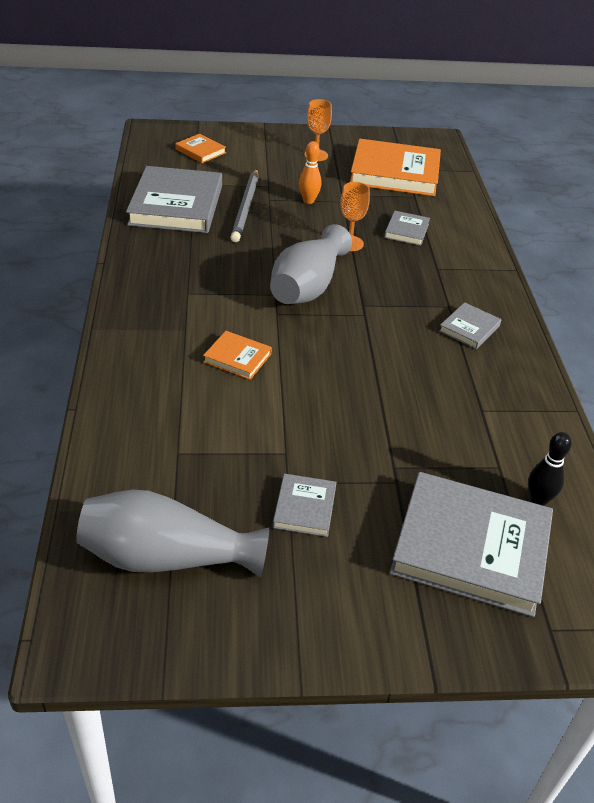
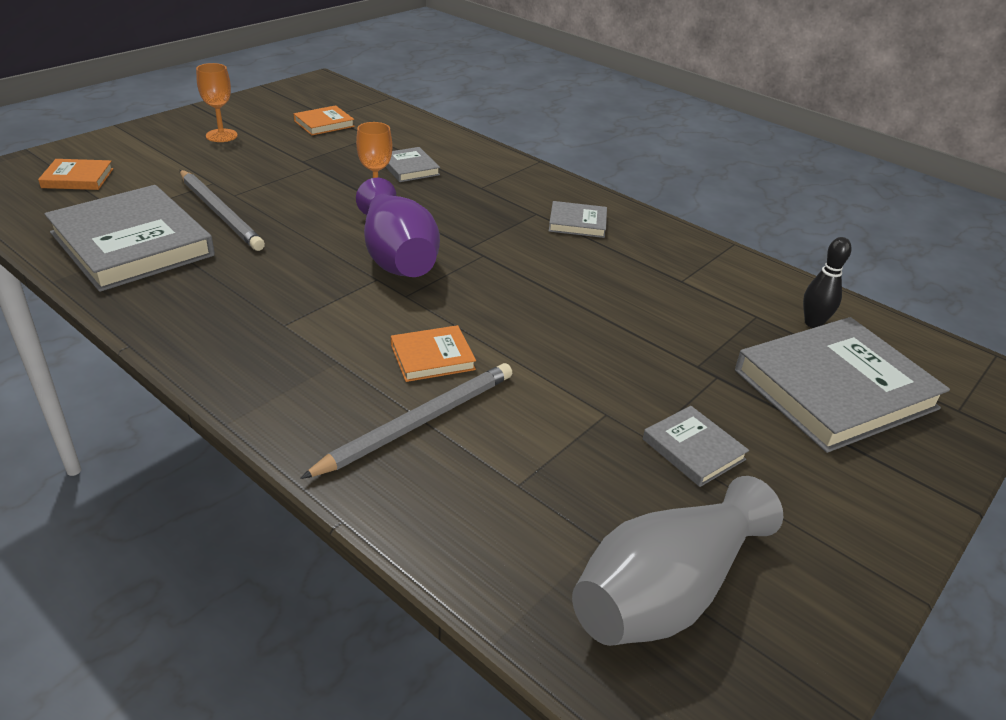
camera: 45 degrees left, 5 degrees down
grey vase [270,224,352,304] -> purple vase [356,178,440,277]
orange bowling pin [299,141,321,204] -> none
orange book [350,139,441,196] -> orange book [293,105,355,135], size x0.47
grey book [439,302,501,349] -> grey book turned 75 degrees counterclockwise [549,201,607,238]
none -> grey pencil [300,363,512,479]

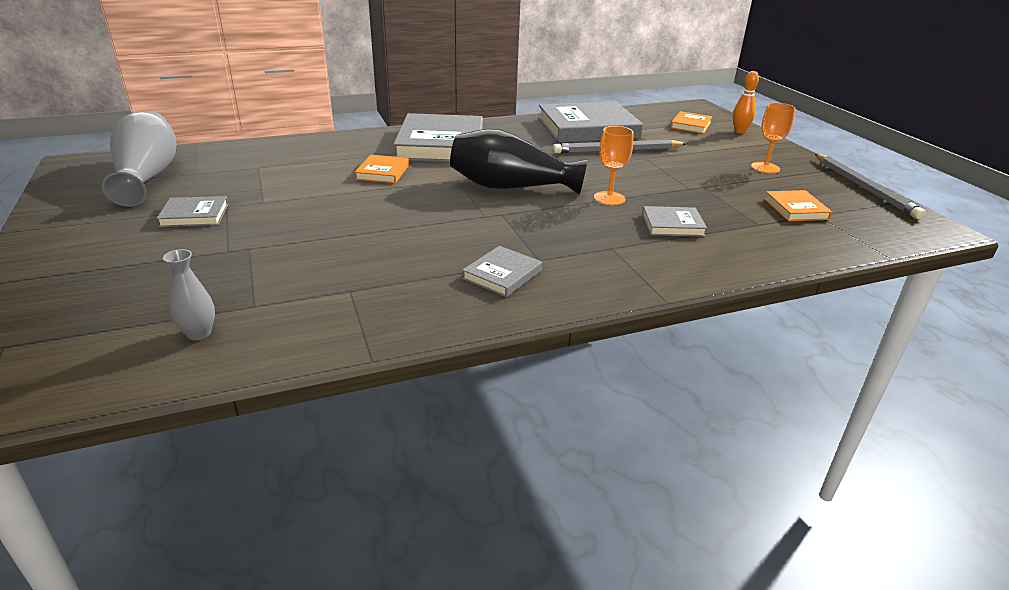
camera: 120 degrees right, 5 degrees down
grey pencil [300,363,512,479] -> grey pencil moved to [815,154,926,219]
purple vase [356,178,440,277] -> black vase [450,129,587,195]
grey book [735,317,950,453] -> grey book moved to [393,113,483,162]
black bowling pin [803,237,851,328] -> grey vase [163,249,215,340]
none -> orange bowling pin [733,71,759,134]

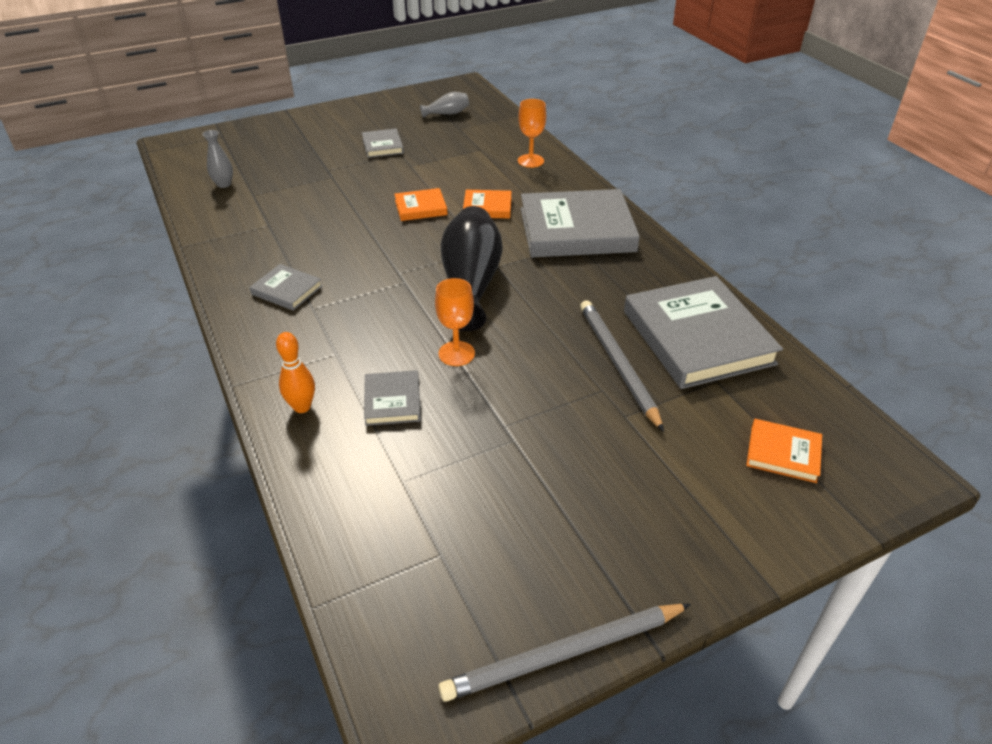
camera: 85 degrees right, 10 degrees up
grey vase [102,111,176,207] -> grey vase [420,92,469,118], size x0.46
orange bowling pin [733,71,759,134] -> orange bowling pin moved to [276,332,315,413]
orange goblet [751,103,796,174] -> orange goblet moved to [518,99,546,168]
orange book [764,190,832,221] -> orange book moved to [394,188,448,221]

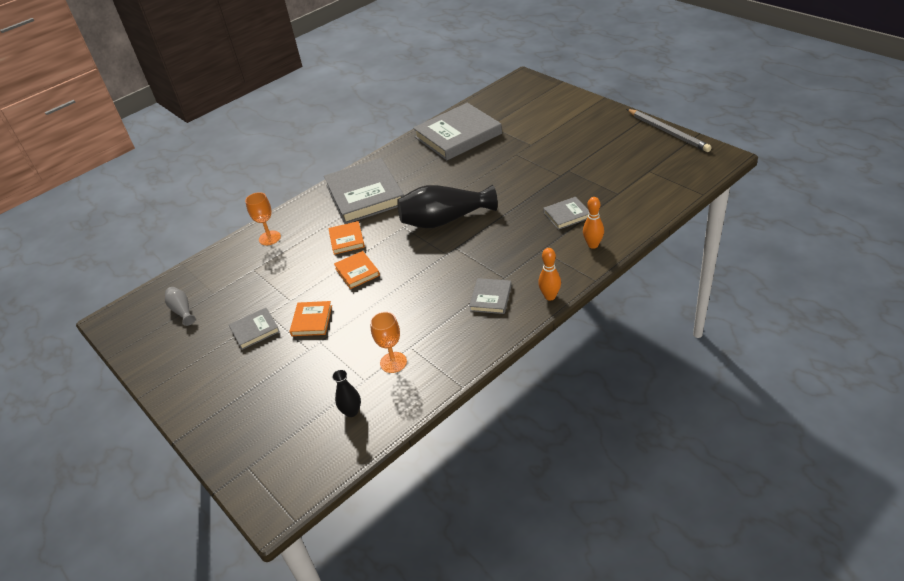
camera: 100 degrees left, 0 degrees up
grey vase [202,130,233,188] -> black vase [332,369,361,417]
orange goblet [435,278,475,366] -> orange goblet moved to [370,312,407,373]
grey pencil [580,300,664,432] -> none
orange book [746,419,822,483] -> orange book moved to [290,301,332,336]
none -> orange bowling pin [538,248,561,300]

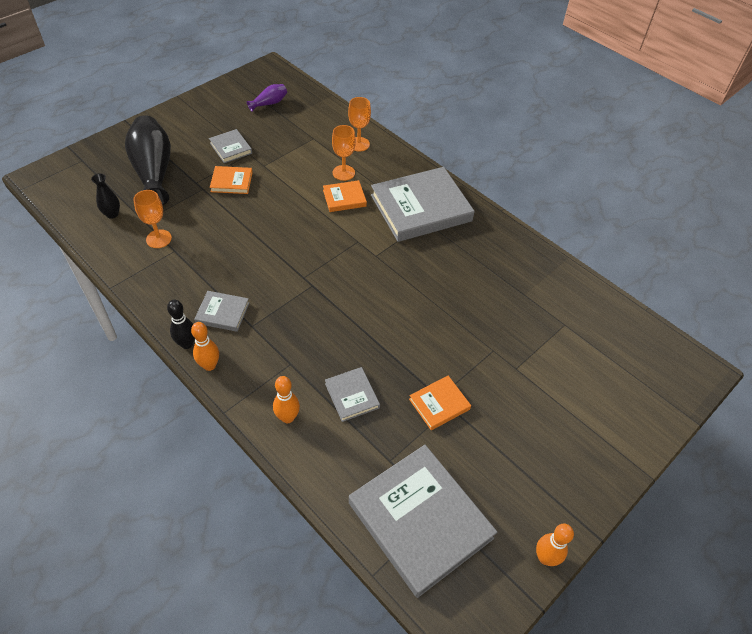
camera: 80 degrees right, 10 degrees up
grey vase [165,287,196,326] -> purple vase [247,84,287,112]
orange book [334,251,380,289] -> orange book moved to [409,376,471,430]
black vase [397,185,498,228] -> black vase moved to [125,115,171,206]
grey book [413,103,502,161] -> grey book moved to [349,445,497,598]
grey pencil [627,109,712,152] -> orange bowling pin [536,524,574,566]
none -> black bowling pin [167,299,195,349]
none -> orange goblet [332,125,356,181]

